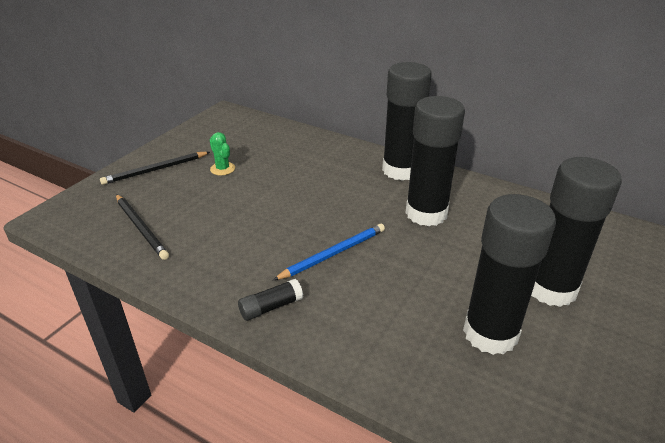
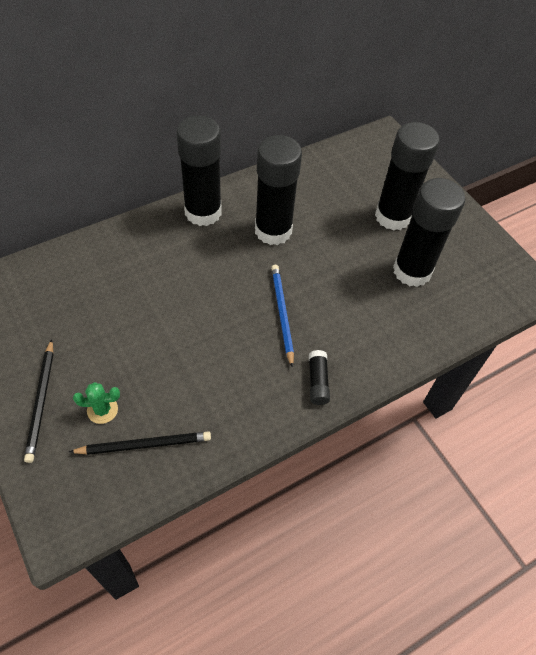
camera: 65 degrees left, 20 degrees up
green cactus [210,132,235,175] -> green cactus moved to [73,382,120,424]

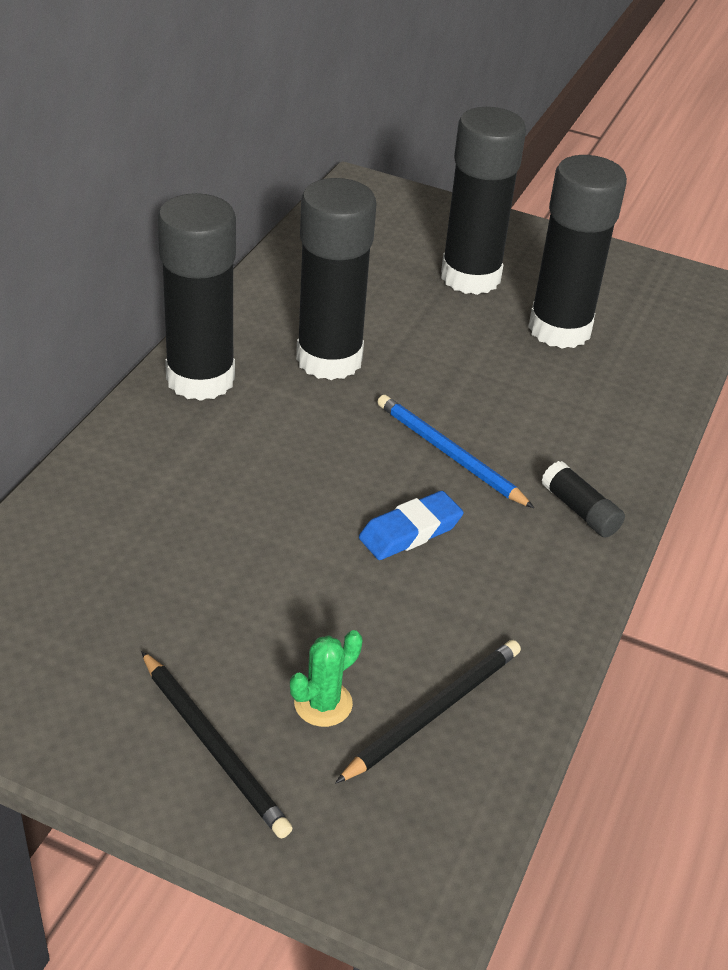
camera: 35 degrees left, 15 degrees down
none -> blue eraser [359,491,464,560]

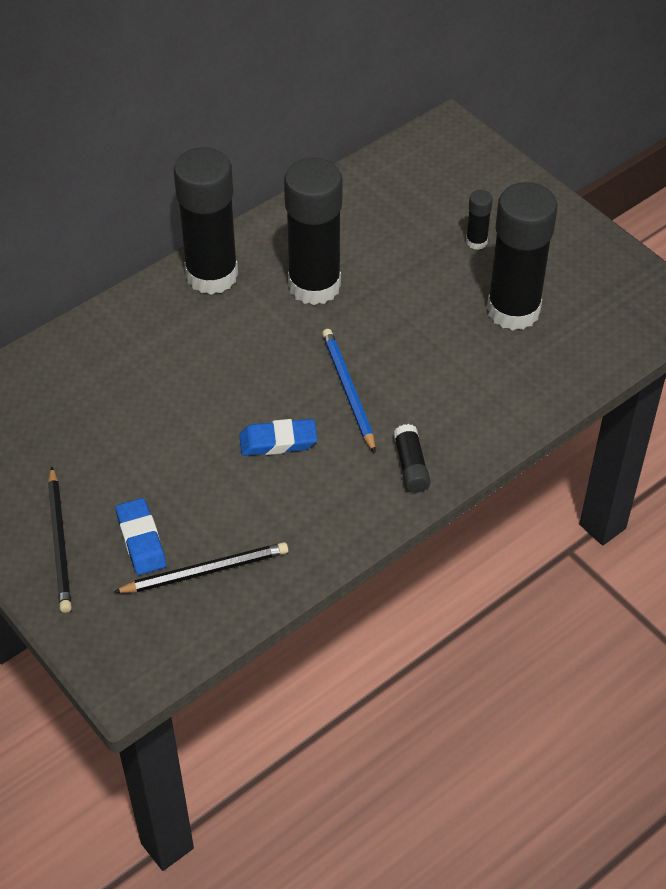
camera: 30 degrees right, 10 degrees up
green cactus [290,630,362,727] -> blue eraser [116,498,166,575]
black glue stick [441,107,526,295] -> black glue stick [466,190,493,250], size x0.42

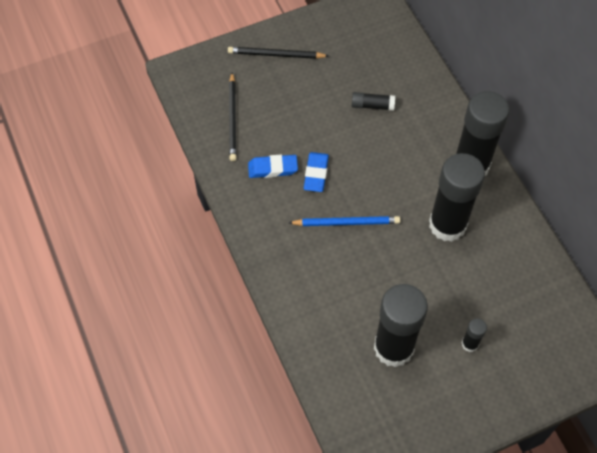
camera: 105 degrees right, 10 degrees up
blue eraser [116,498,166,575] -> blue eraser moved to [248,155,298,178]
black glue stick [393,424,431,493] -> black glue stick moved to [352,92,395,111]

